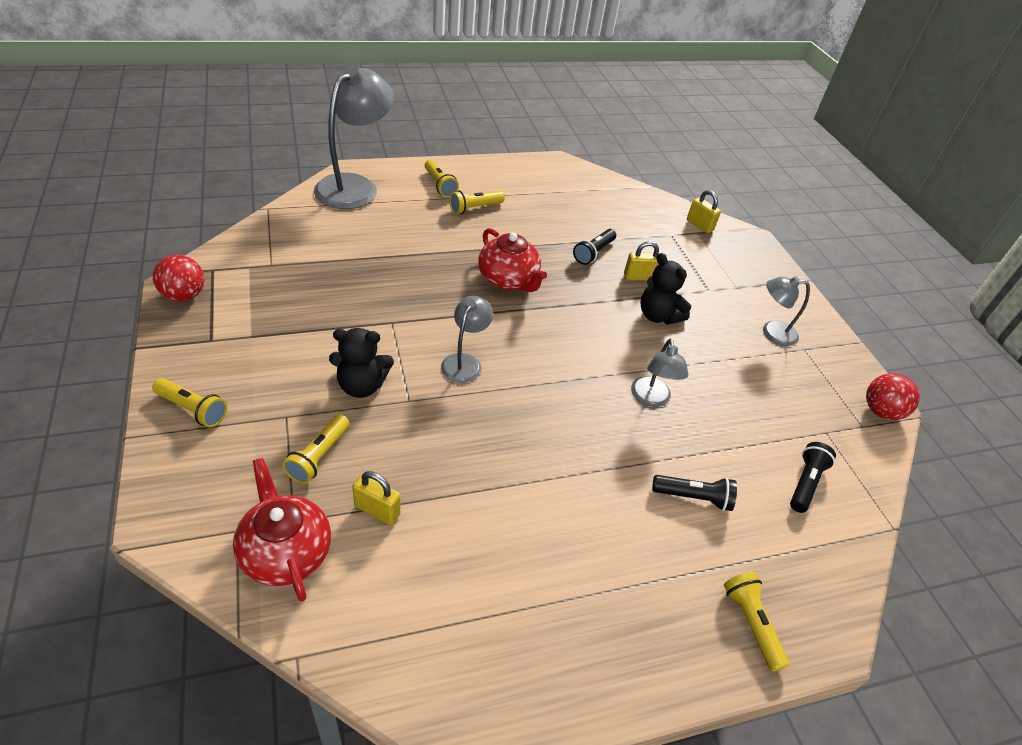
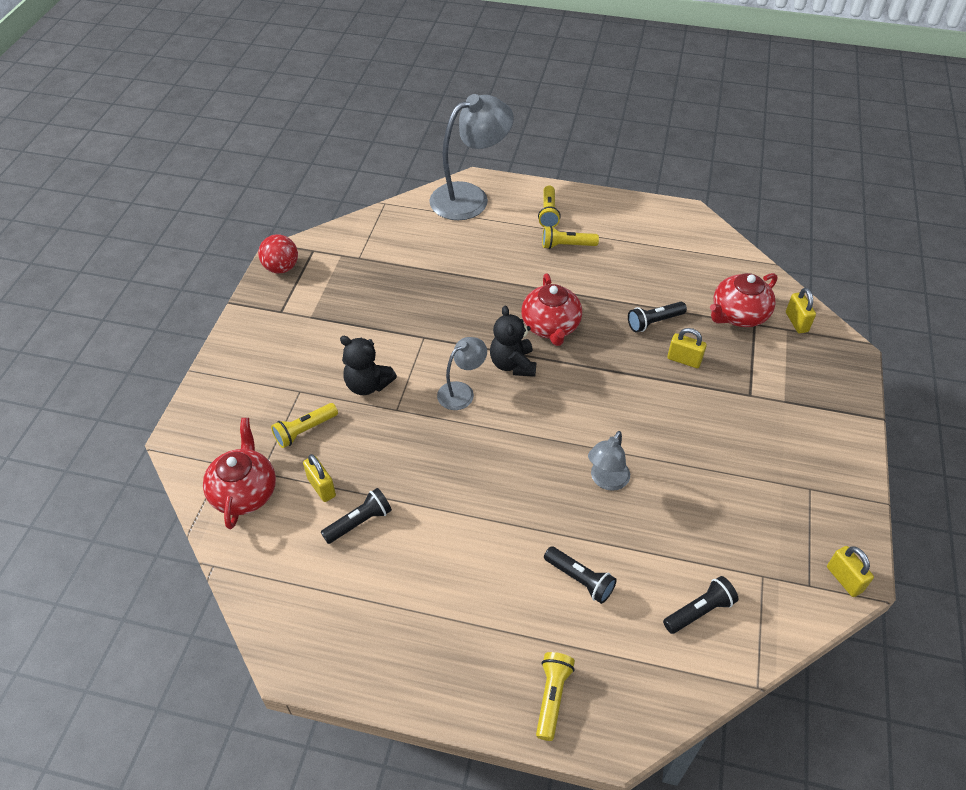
camera: 35 degrees right, 5 degrees up
yellow flashlight [152,378,227,427] -> none
black teddy bear [640,253,691,325] -> black teddy bear moved to [490,305,536,377]
grey lamp [763,276,810,346] -> none
red ball [866,373,920,420] -> yellow padlock [827,546,874,597]
none -> black flashlight [321,488,392,544]
none -> red teapot [710,273,777,327]

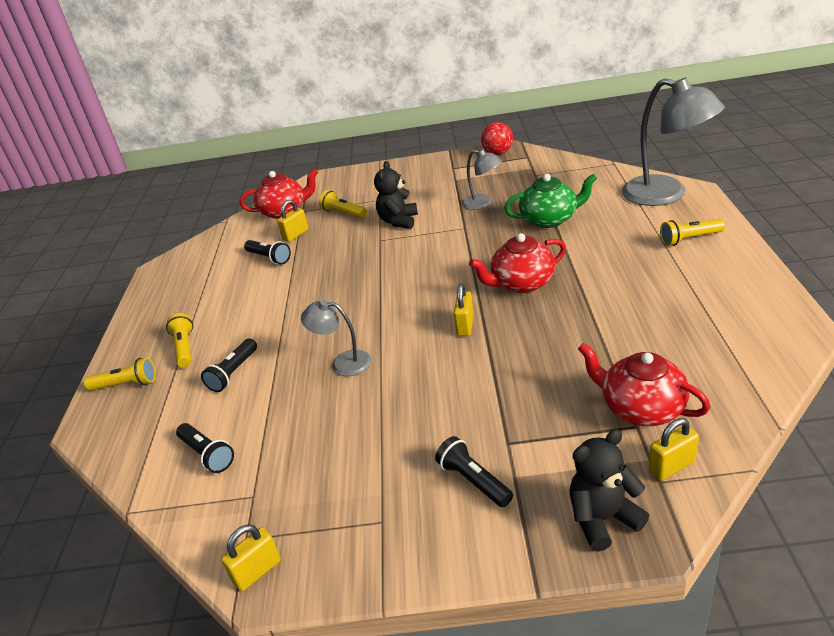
camera: 80 degrees right, 15 degrees down
grey lamp [437,337,487,410] -> grey lamp moved to [462,149,502,210]
black teddy bear [490,305,536,377] -> black teddy bear moved to [569,429,649,552]
yellow flashlight [542,226,599,249] -> yellow flashlight moved to [166,313,193,368]
black flashlight [628,302,687,332] -> black flashlight moved to [435,436,513,507]
yellow padlock [667,328,707,368] -> yellow padlock moved to [454,283,474,336]
none -> green teapot [504,174,597,228]

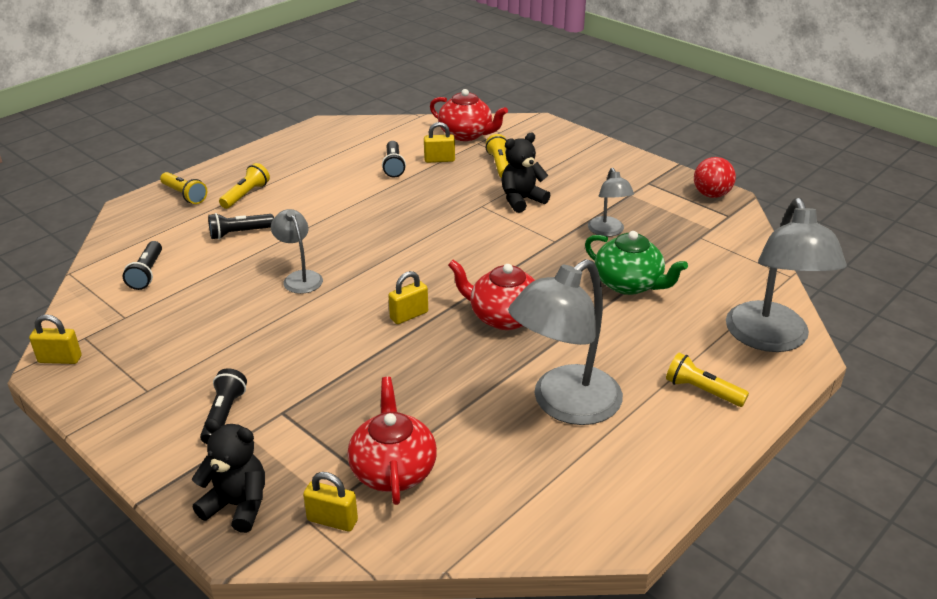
camera: 40 degrees right, 0 degrees up
none -> grey lamp [508,259,623,425]

